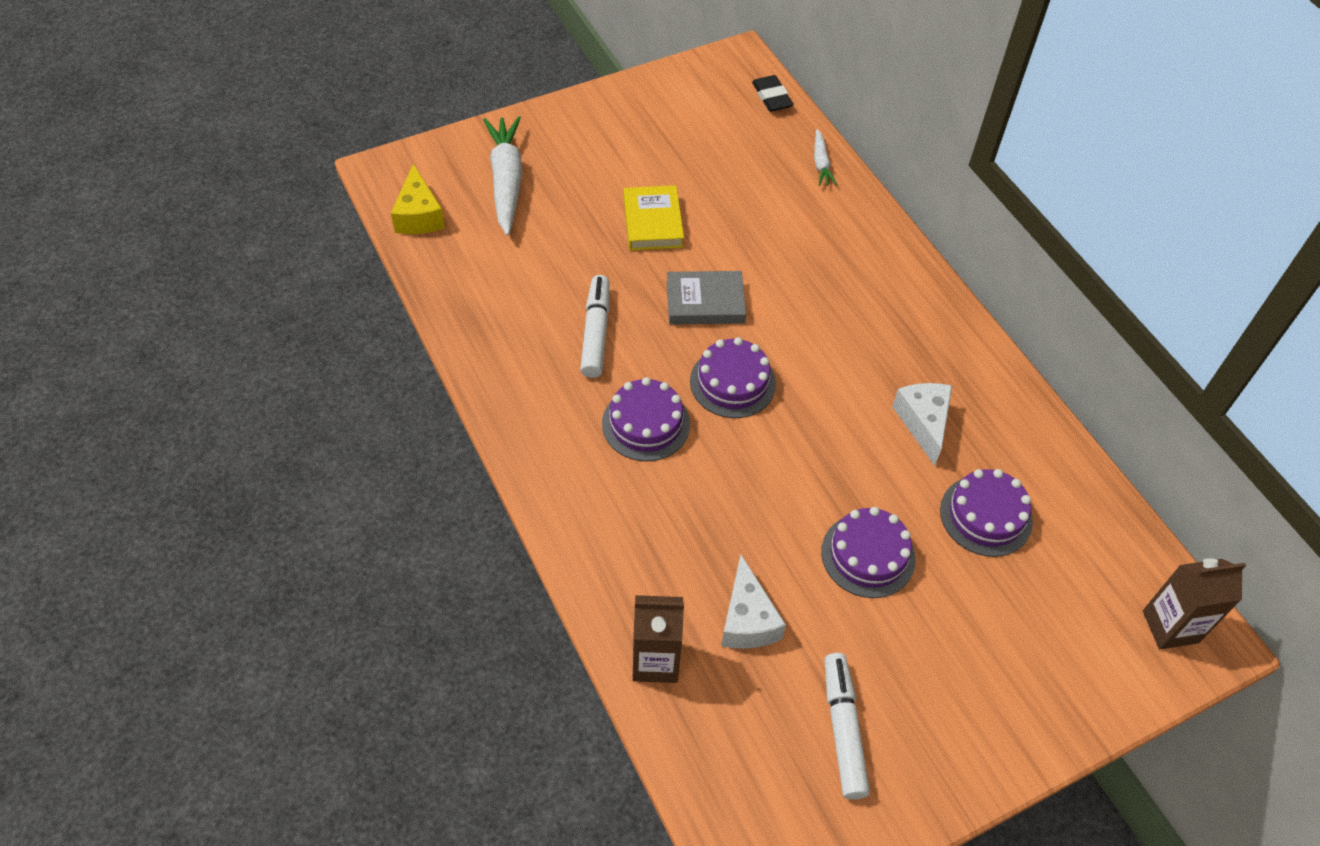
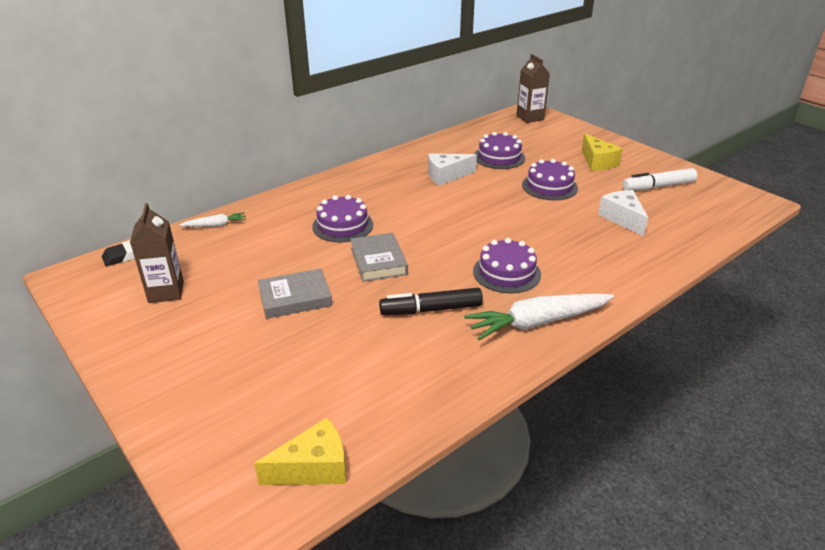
camera: 100 degrees left, 20 degrees down
white carrot [483,116,522,236] -> white carrot moved to [464,293,614,340]
white marker [580,275,610,378] -> black marker [379,288,483,315]
yellow book [624,185,684,250] -> grey book [258,269,332,319]
brown carton [632,595,684,683] -> brown carton moved to [130,203,184,303]
purple cake [690,337,776,418] -> purple cake moved to [312,195,373,243]
white cheese [721,555,786,648] -> white cheese turned 90 degrees counterclockwise [598,190,648,236]
none -> yellow cheese [582,134,623,171]

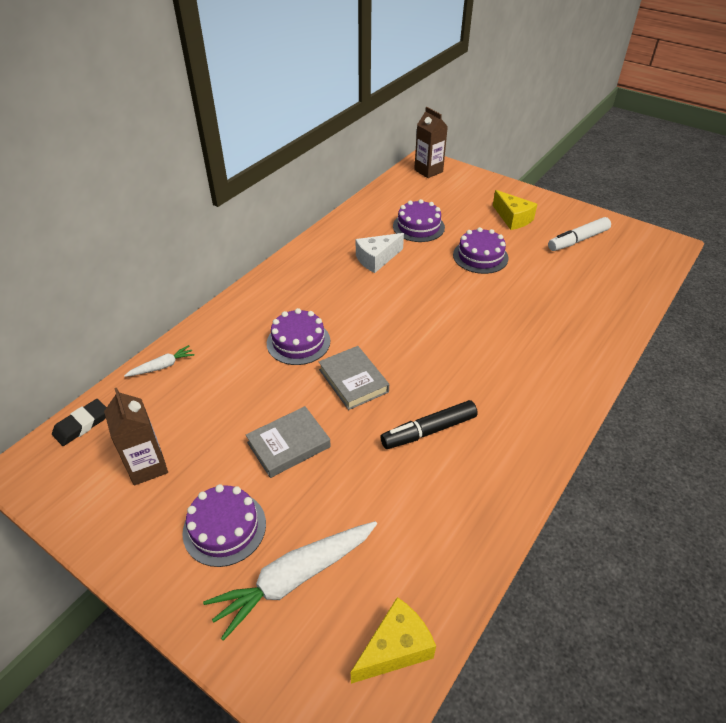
camera: 15 degrees left, 10 degrees up
white carrot [464,293,614,340] -> white carrot moved to [203,521,377,641]
purple cake [473,238,541,293] -> purple cake moved to [182,484,266,567]
white cheese [598,190,648,236] -> none

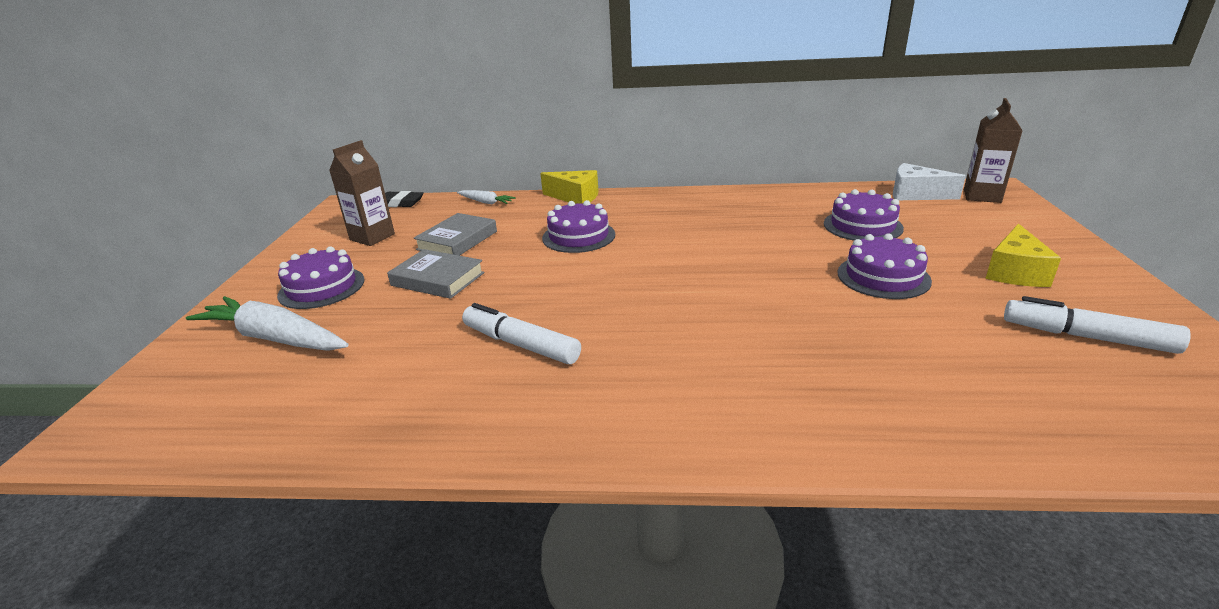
camera: 60 degrees right, 15 degrees down
grey book [319,346,389,410] -> grey book moved to [413,213,497,256]
yellow cheese [351,597,436,684] -> yellow cheese moved to [540,170,599,204]
white cheese [356,233,404,273] -> white cheese moved to [893,163,966,200]
black marker [380,400,478,449] -> white marker [462,303,581,364]

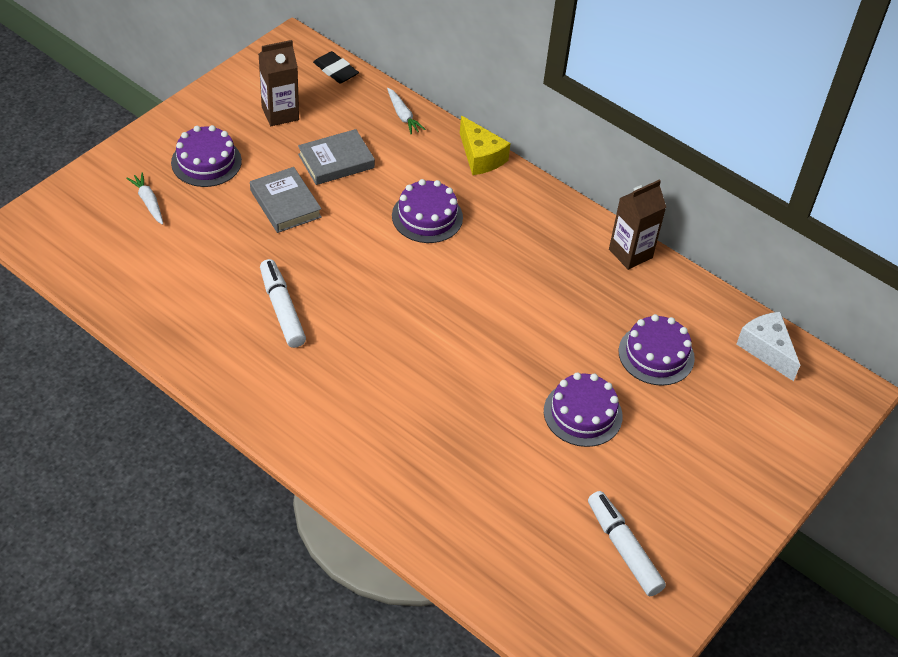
camera: 30 degrees right, 20 degrees up
white carrot [186,296,349,351] -> white carrot [126,172,163,225], size x0.50
brown carton [964,98,1023,203] -> brown carton moved to [609,179,666,270]
yellow cheese [985,223,1061,287] -> none

